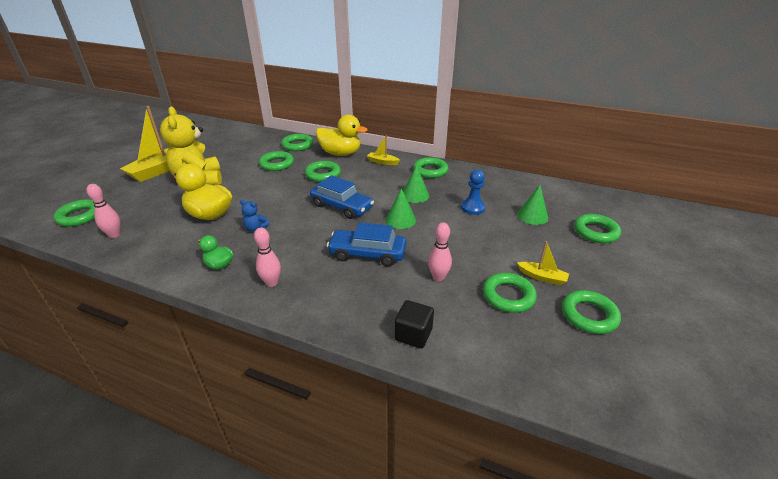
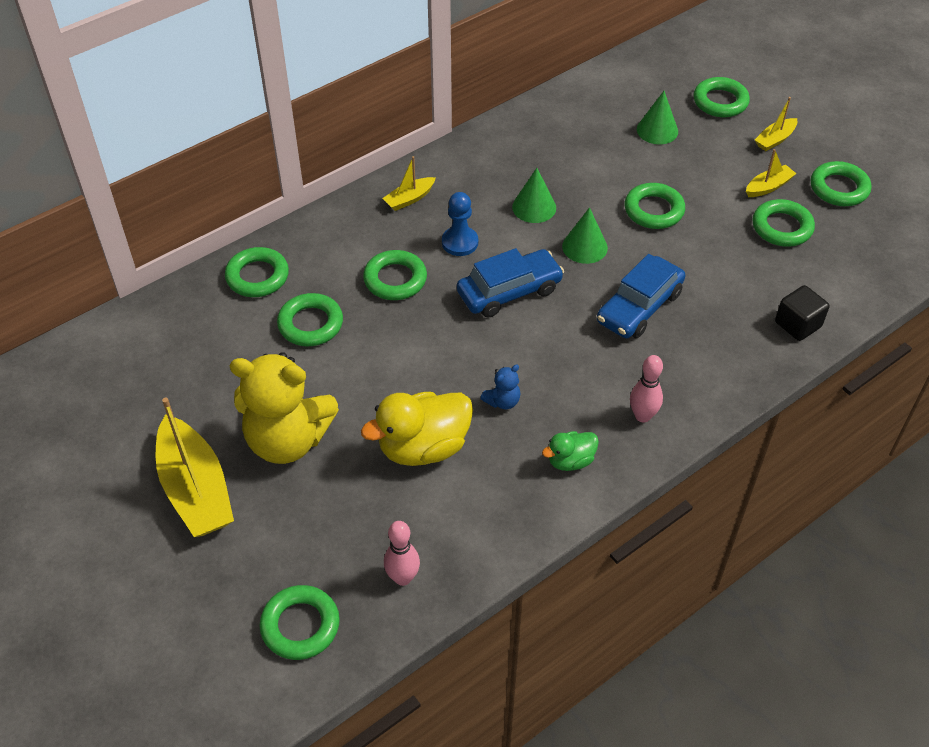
camera: 60 degrees left, 15 degrees up
yellow duck [316,115,368,156] -> none
green ring [413,157,448,178] -> green ring moved to [625,183,685,229]
pink bowling pin [428,223,452,281] -> none
blue pawn [461,170,485,215] -> blue pawn moved to [442,192,478,256]
none -> yellow boat [755,97,797,151]

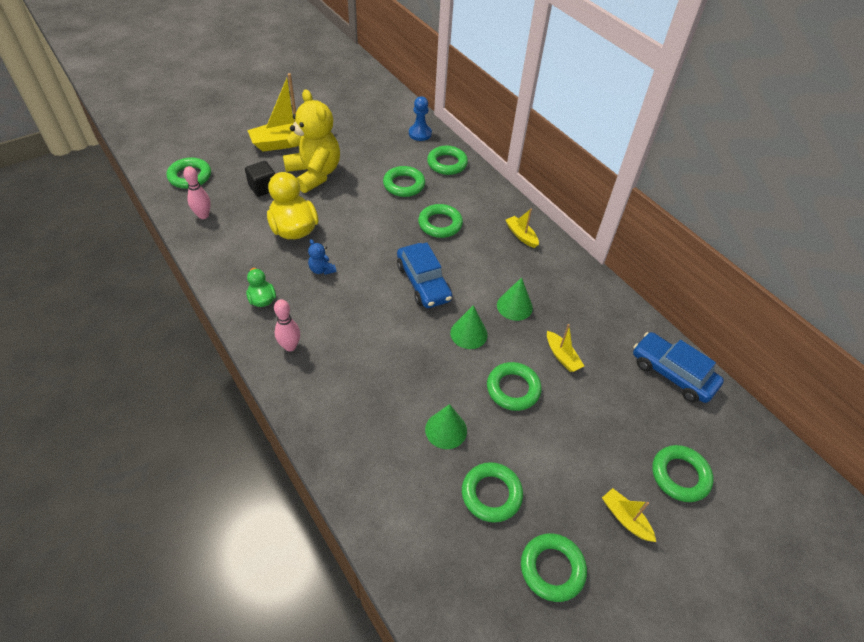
camera: 90 degrees right, 0 degrees up
yellow teddy bear [230,352,339,464] -> yellow teddy bear turned 135 degrees clockwise [283,89,340,193]
blue pawn [442,192,478,256] -> blue pawn moved to [409,96,432,141]
blue car [597,254,685,338] -> blue car moved to [633,332,724,403]
green cone [637,91,678,144] -> green cone moved to [425,404,467,449]
yellow boat [746,149,796,197] -> yellow boat moved to [547,324,584,372]
black cube [775,285,830,341] -> black cube moved to [245,161,275,197]

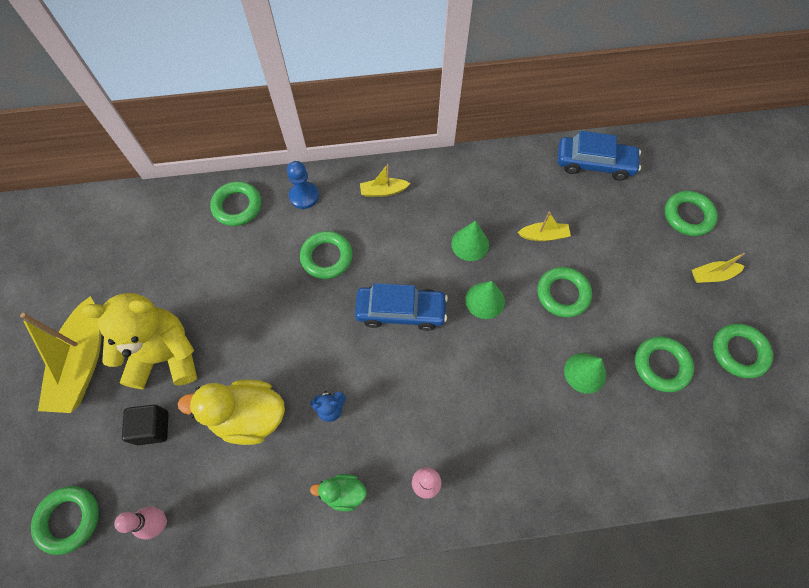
camera: 60 degrees left, 15 degrees up
green ring [383,166,425,197] -> none
blue pawn [409,96,432,141] -> blue pawn moved to [287,161,319,209]
blue car [633,332,724,403] -> blue car turned 150 degrees counterclockwise [557,131,641,181]

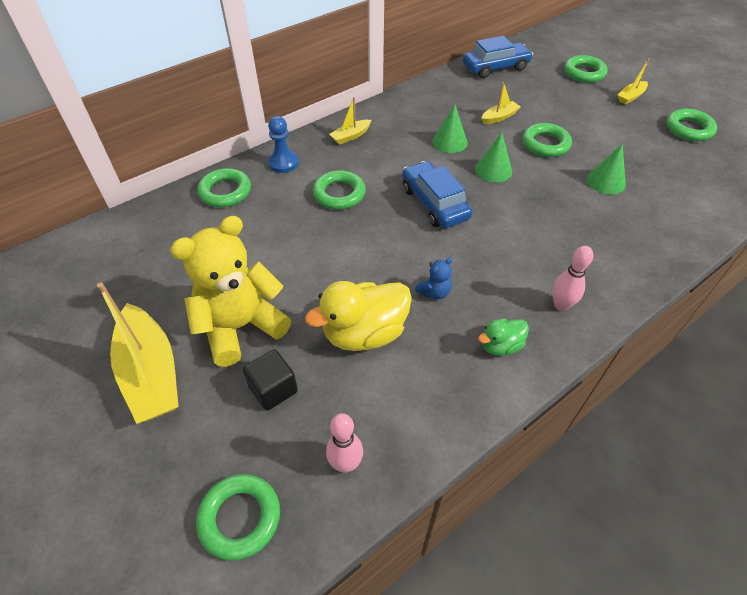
camera: 30 degrees left, 15 degrees down
blue car [355,283,448,331] -> blue car turned 90 degrees counterclockwise [402,161,472,228]
green ring [635,337,694,392] -> none

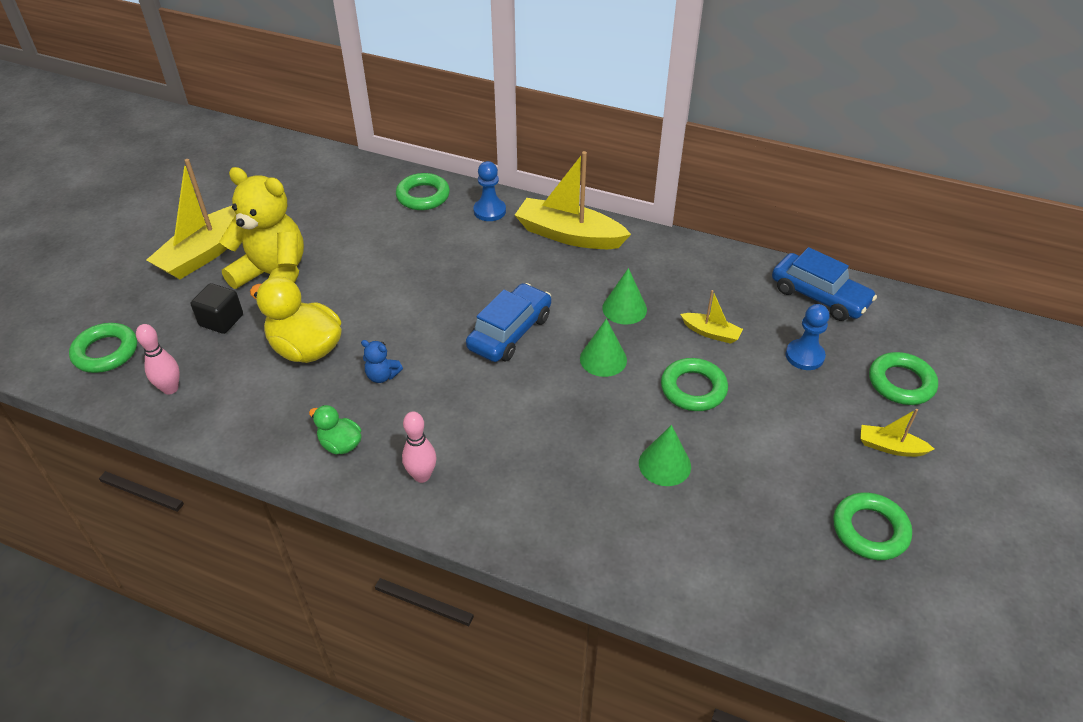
camera: 60 degrees right, 5 degrees down
green ring [313,170,366,210] -> none
yellow boat [329,97,371,145] -> yellow boat [515,151,631,249], size x2.06
none -> blue pawn [786,304,830,370]

